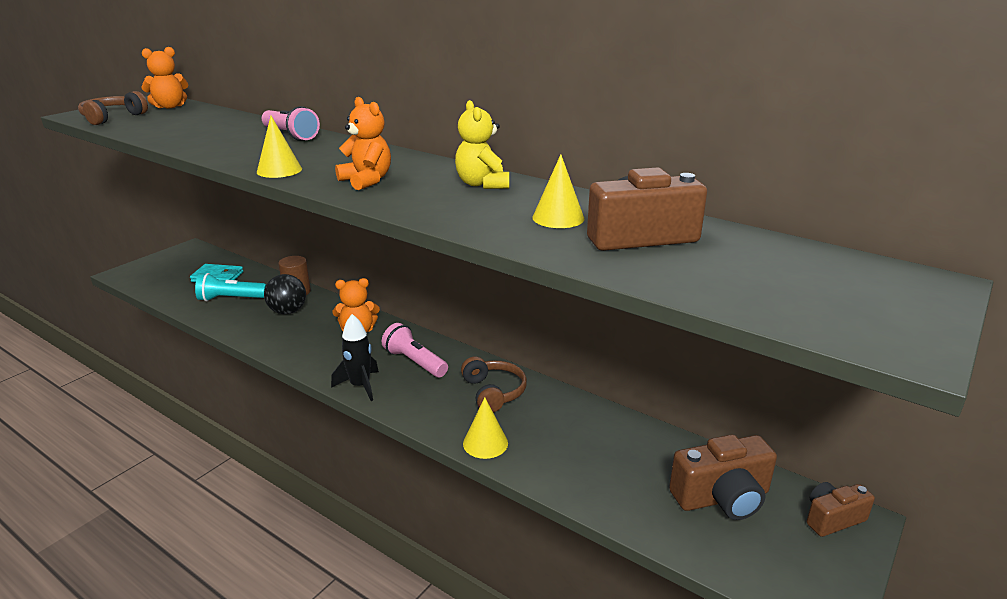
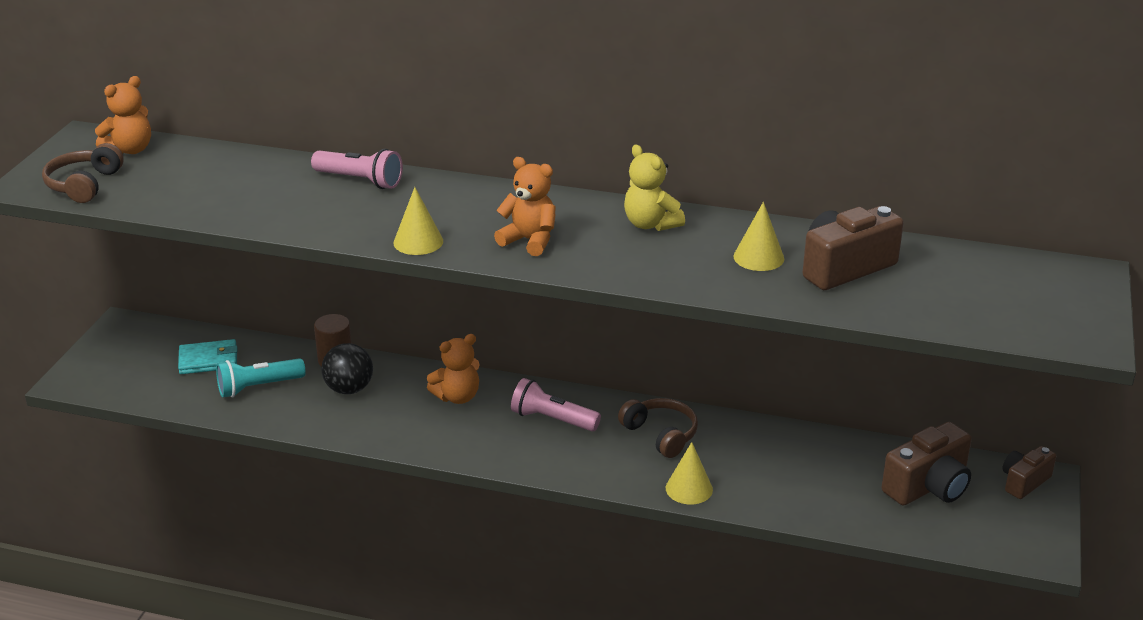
camera: 20 degrees left, 5 degrees up
black rocket [331,314,379,401] -> none

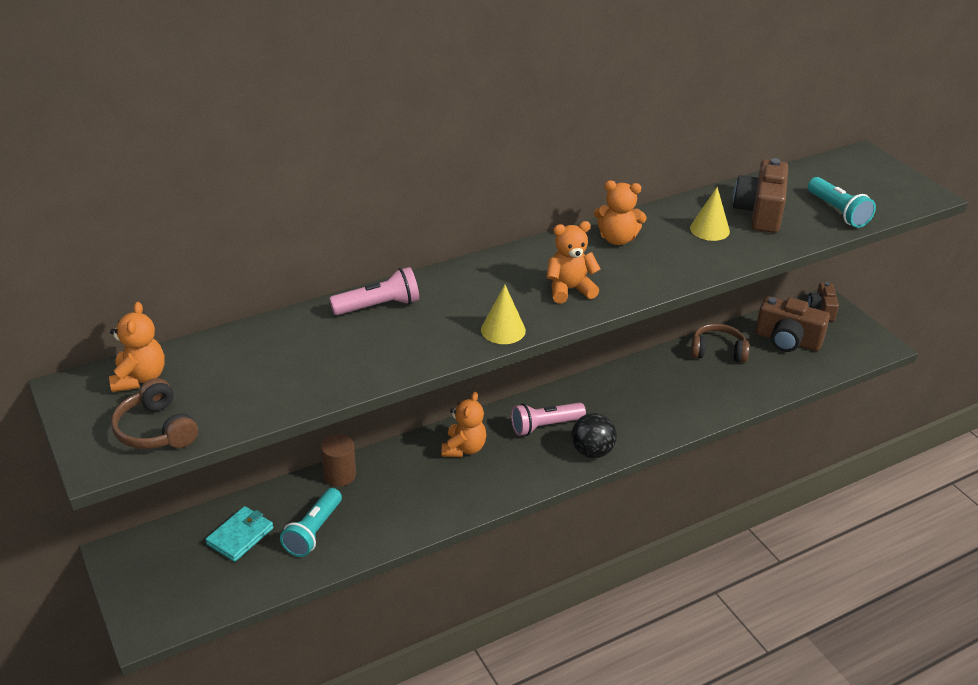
camera: 45 degrees left, 5 degrees up
black ball [321,343,373,394] -> black ball moved to [571,413,617,458]
brown headphones [618,398,698,458] -> brown headphones moved to [691,323,749,363]
yellow teddy bear [624,145,685,231] -> orange teddy bear [594,181,647,245]
yellow cone [666,442,713,504] -> none
brown camera [882,422,972,506] -> brown camera turned 105 degrees clockwise [755,296,830,352]
none -> turquoise flashlight [808,177,876,228]

